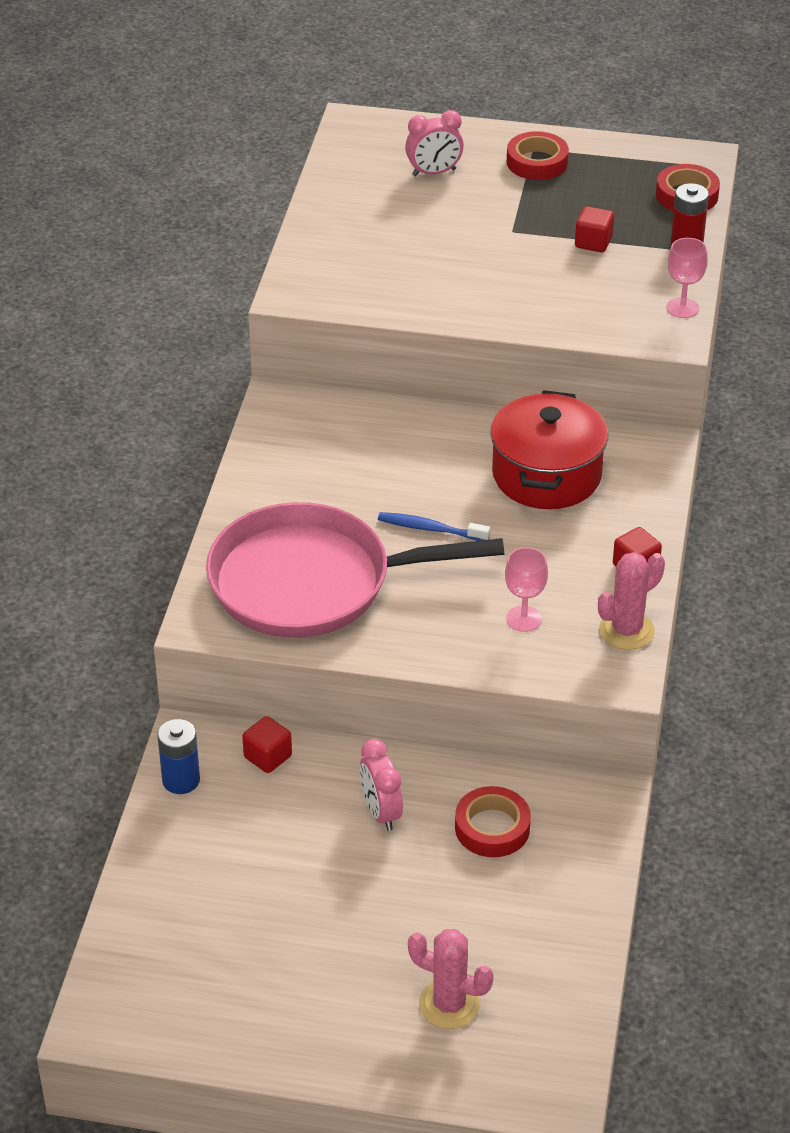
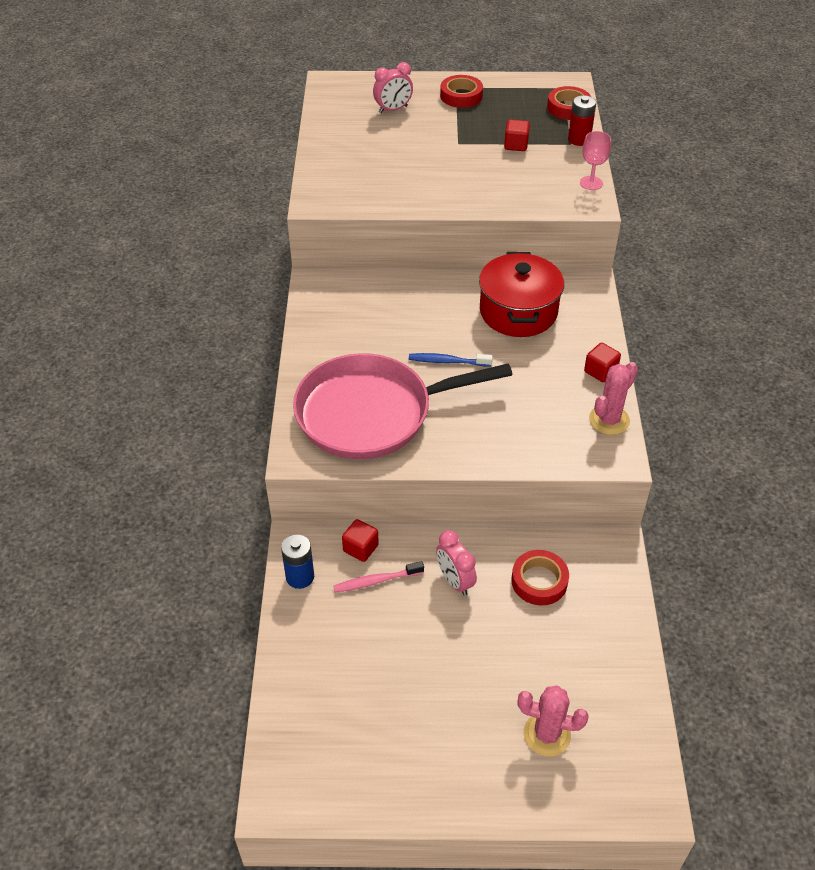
camera: 10 degrees left, 5 degrees up
pink goblet [505,547,548,632] -> none
none -> pink toothbrush [334,561,424,593]

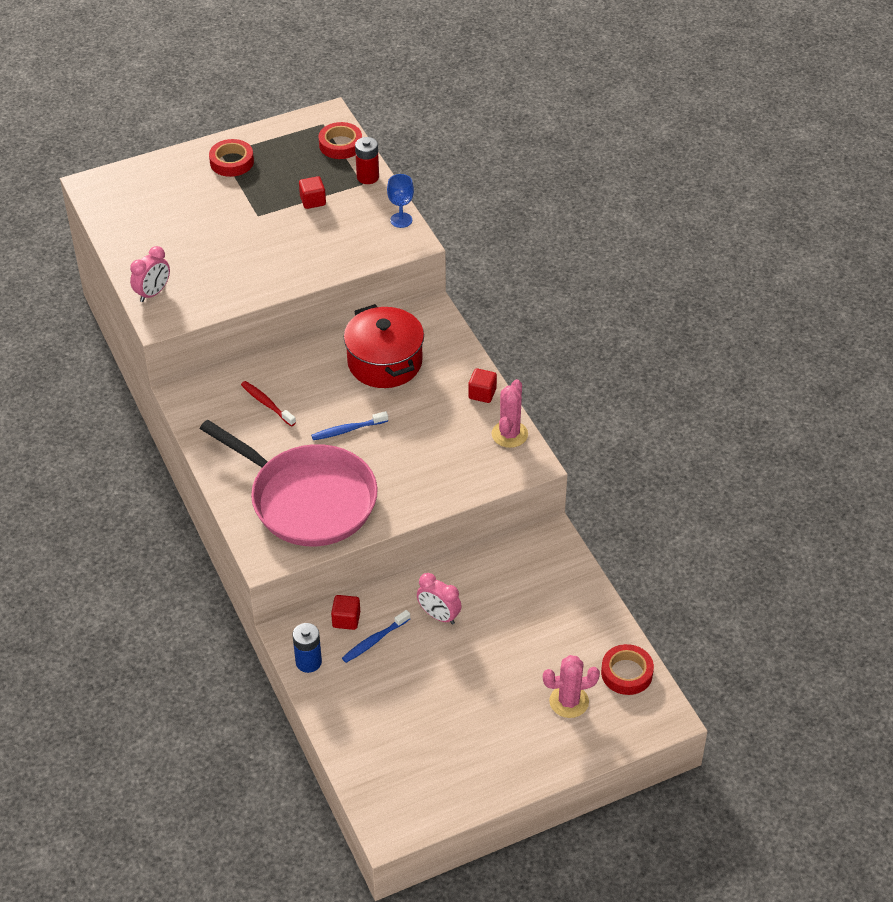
camera: 25 degrees left, 0 degrees up
pink pan [293,353,512,459] -> pink pan turned 105 degrees counterclockwise [200,420,378,546]
pink toothbrush [334,561,424,593] -> blue toothbrush [342,610,410,663]
pink clock [373,62,413,113] -> pink clock moved to [130,246,170,302]
red tape [511,550,569,606] -> red tape moved to [601,644,654,695]
pink goblet [580,131,611,190] -> blue goblet [387,174,414,228]
none -> red toothbrush [241,381,296,427]

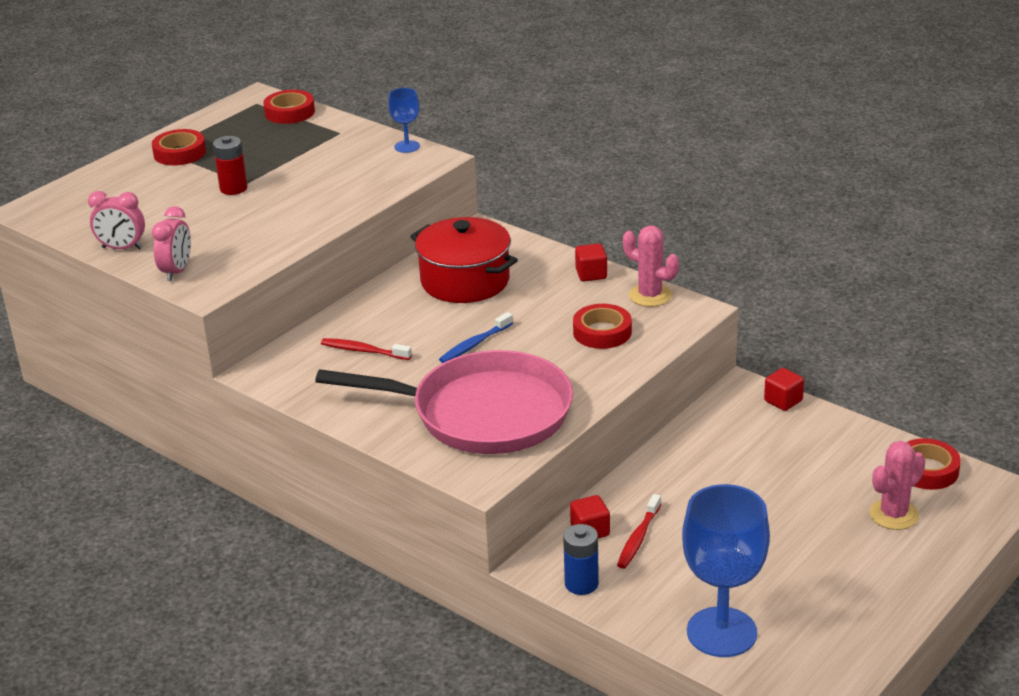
camera: 25 degrees left, 15 degrees down
red cube [299,176,326,209] -> red cube moved to [764,368,804,411]
blue toothbrush [342,610,410,663] -> red toothbrush [617,494,661,569]
red battery [355,137,379,184] -> red battery moved to [213,136,248,195]
pink clock [417,573,462,624] -> pink clock moved to [88,191,145,250]
pink cactus [492,379,528,448] -> pink cactus turned 45 degrees counterclockwise [623,225,679,307]
none -> red tape [573,304,632,349]
none -> blue goblet [682,484,770,657]

